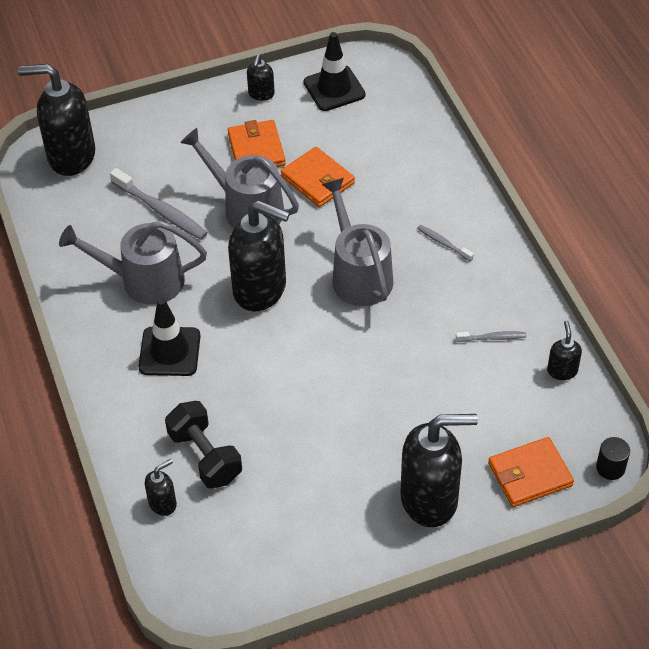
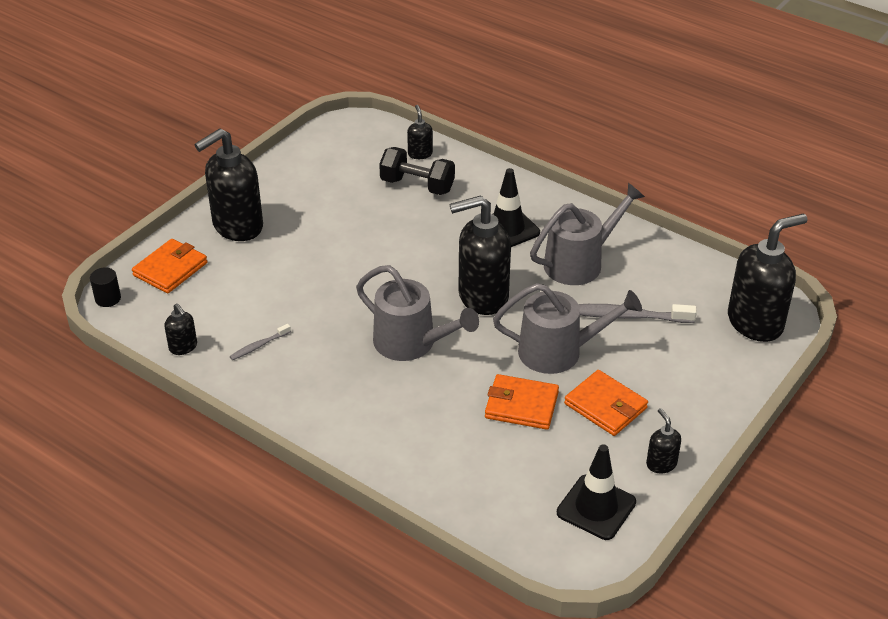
camera: 145 degrees right, 10 degrees down
black soap dispenser [145,459,177,516] -> black soap dispenser turned 150 degrees clockwise [407,105,433,159]
grey toothbrush [417,225,474,261] -> none

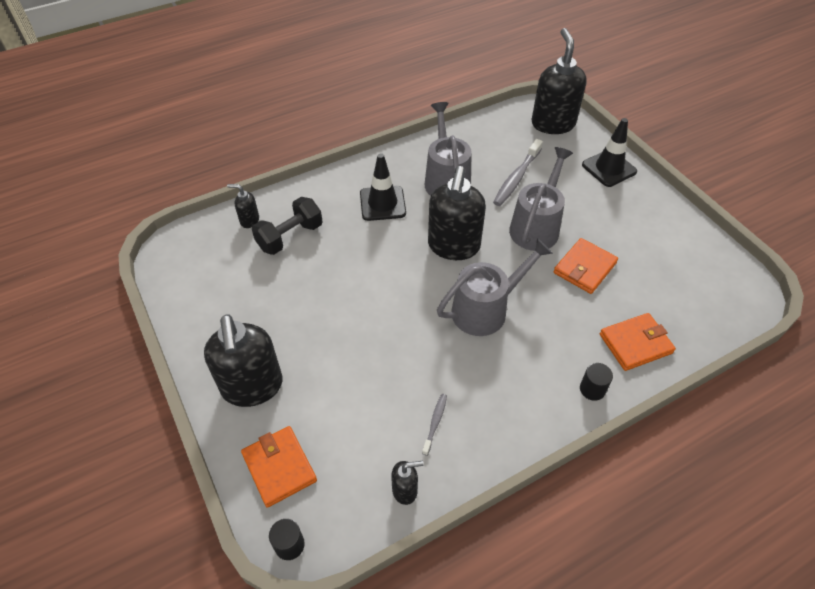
camera: 65 degrees left, 10 degrees up
grey toothbrush [229,324,291,360] -> grey toothbrush turned 150 degrees counterclockwise [422,394,447,456]
black traffic cone [557,444,636,540] -> black traffic cone moved to [582,118,637,187]
orange wallet [564,370,648,436] -> orange wallet moved to [600,313,676,371]
black soap dispenser [646,408,681,473] -> none
none -> black cylinder [580,363,613,401]

